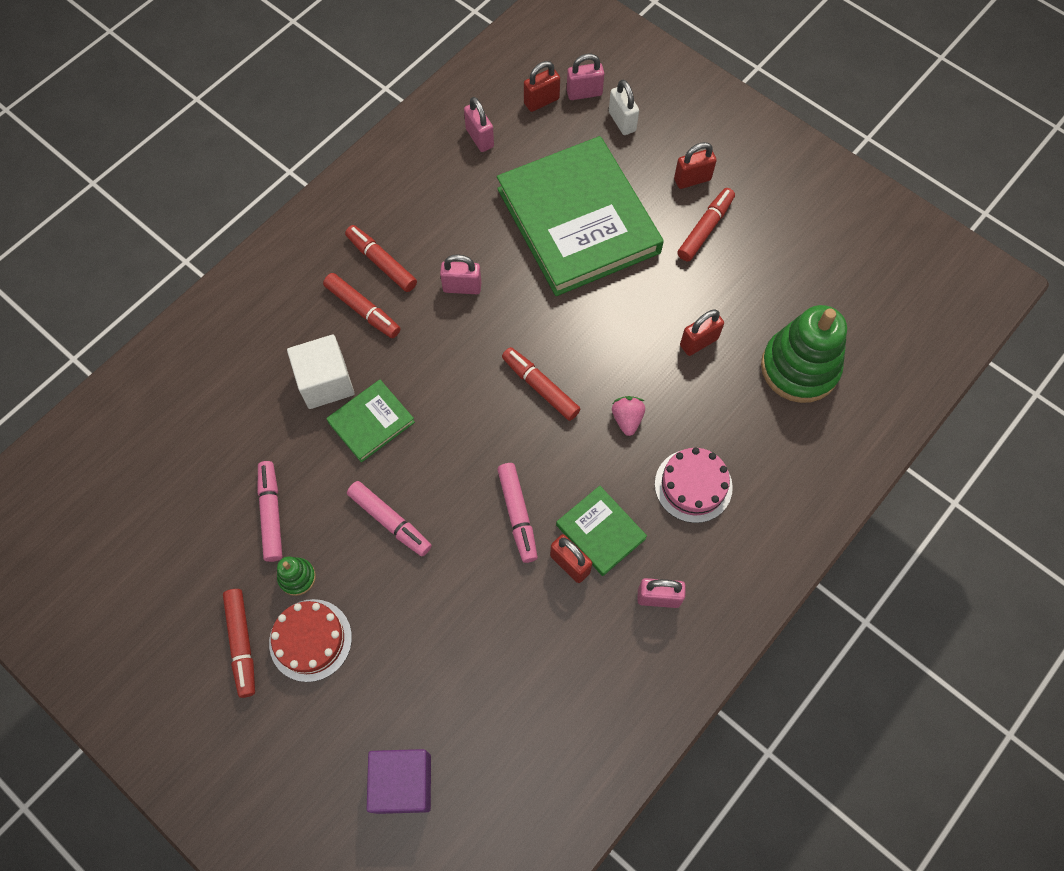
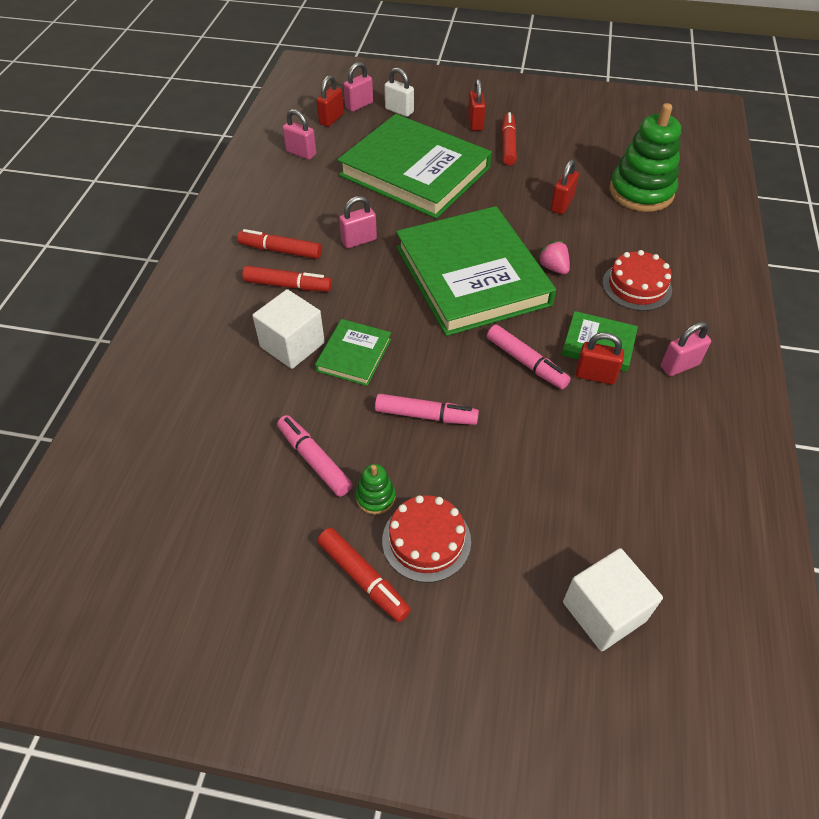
camera: 30 degrees left, 15 degrees down
purple cube [367,749,431,814] -> white cube [563,548,663,651]
red marker [502,347,580,421] -> green book [396,206,556,336]
pink cake [655,447,733,523] -> red cake [602,250,672,311]
red padlock [674,142,717,189] -> red padlock turned 45 degrees counterclockwise [468,79,486,131]

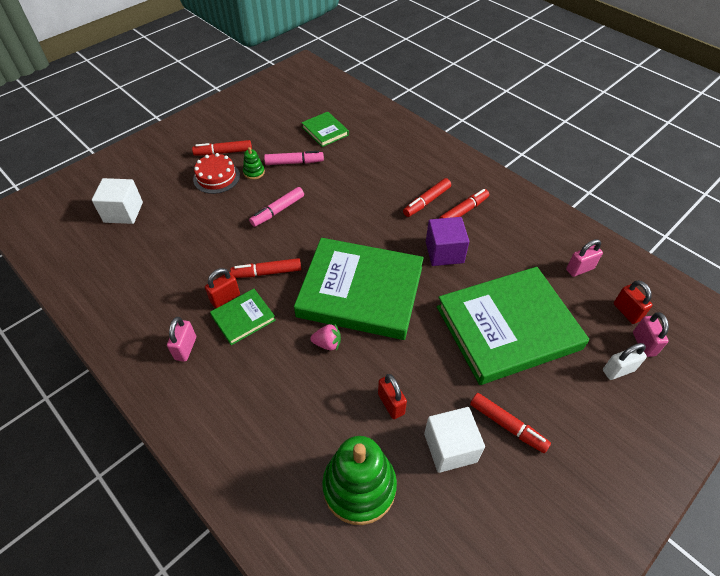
camera: 125 degrees right, 0 degrees up
white cube [253,289,325,369] -> white cube moved to [424,407,485,473]
green book [315,319,391,386] -> green book moved to [301,112,349,147]
pink padlock [339,196,377,248] -> purple cube [426,217,469,266]
red padlock [468,79,486,131] -> none
pink marker [487,325,571,389] -> red marker [230,258,301,278]
red cake [602,250,672,311] -> none

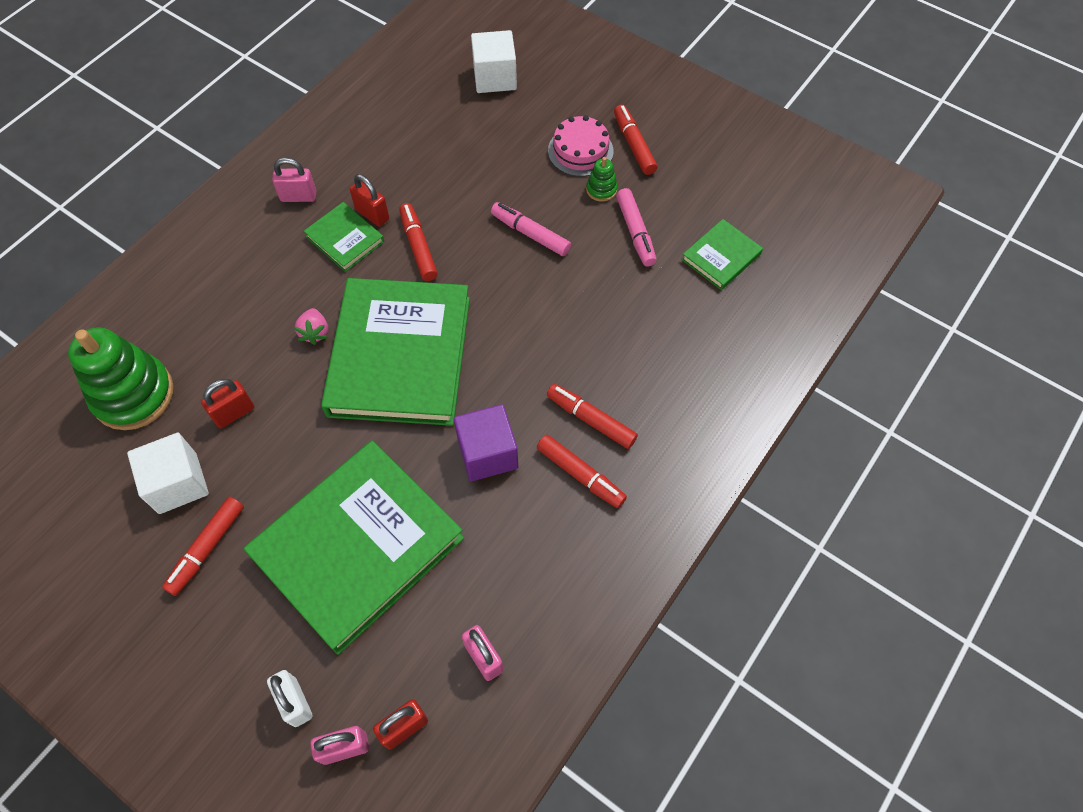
camera: 80 degrees right, 10 degrees up
red cake [193,153,240,194] -> pink cake [548,115,614,177]
green book [437,267,589,385] -> green book turned 75 degrees clockwise [244,441,464,655]

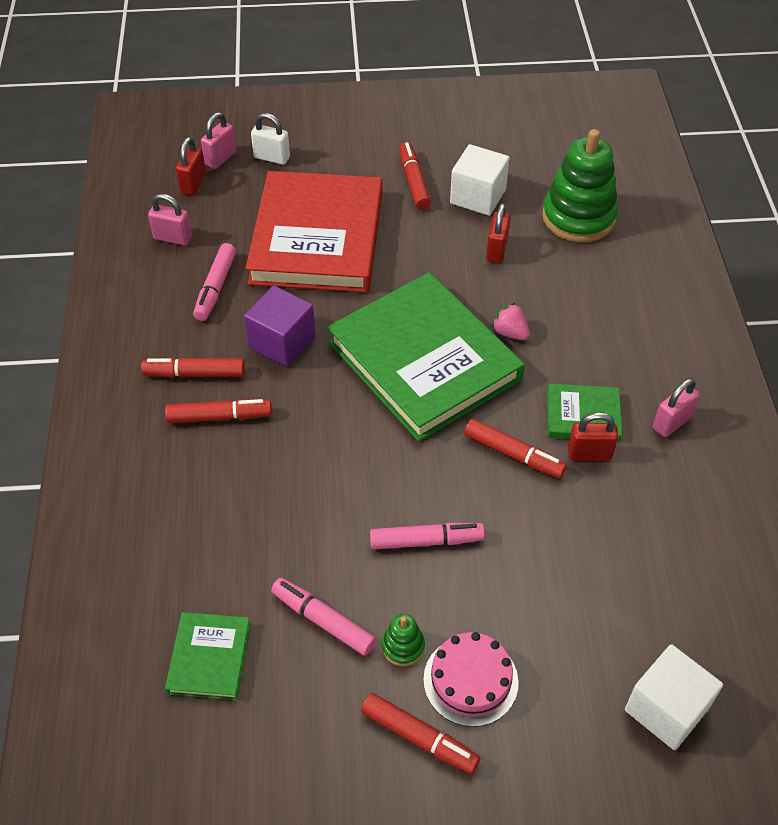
camera: 140 degrees right, 10 degrees down
green book [244,441,464,655] -> red book [245,171,382,293]
none -> pink marker [193,243,236,321]

